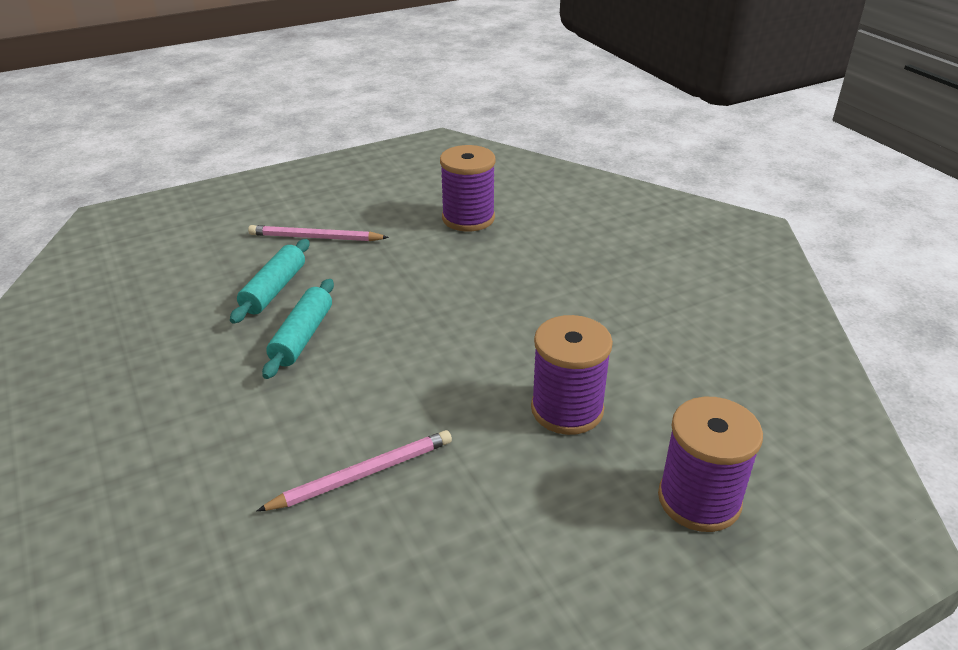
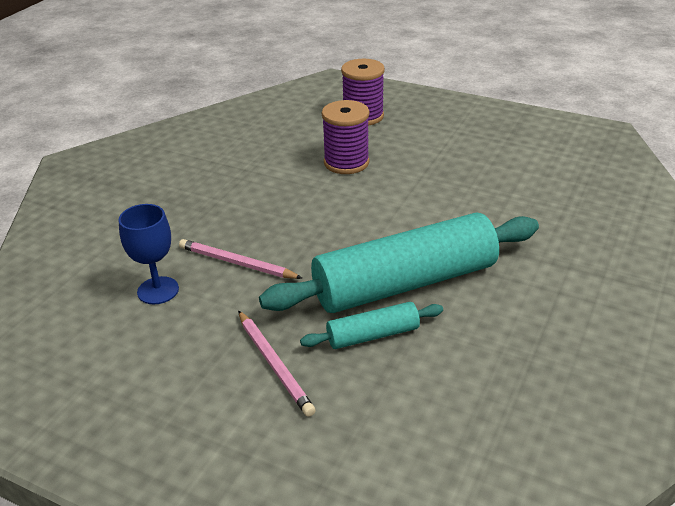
camera: 125 degrees left, 0 degrees up
pink pencil [257,430,452,511] -> pink pencil moved to [179,239,302,279]
turquoise rolling pin [262,279,334,379] -> turquoise rolling pin [259,212,539,313], size x2.17
purple spool [440,145,496,232] -> blue goblet [118,204,179,304]

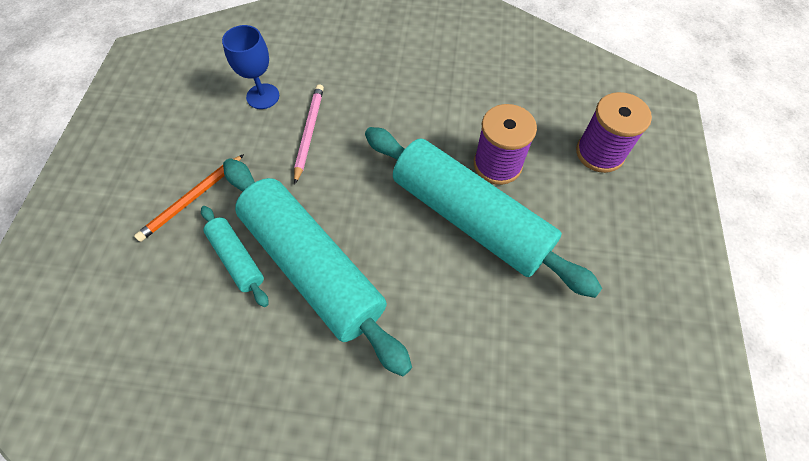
camera: 70 degrees right, 25 degrees up
pink pencil [238,310,316,417] -> orange pencil [134,154,244,242]
none -> turquoise rolling pin [365,127,602,298]

